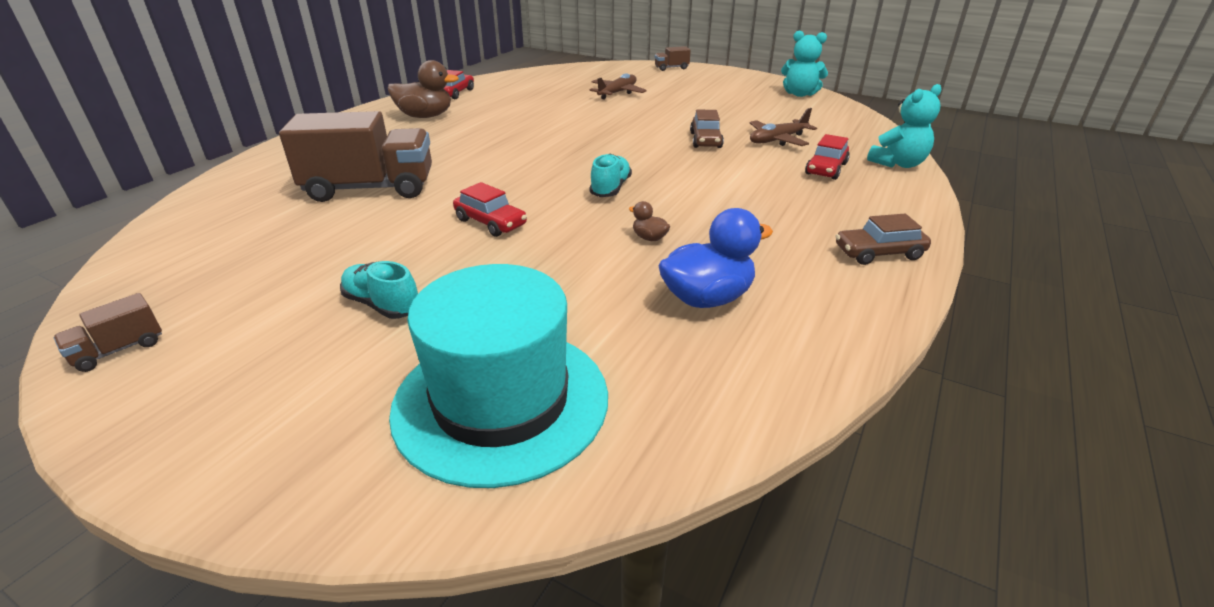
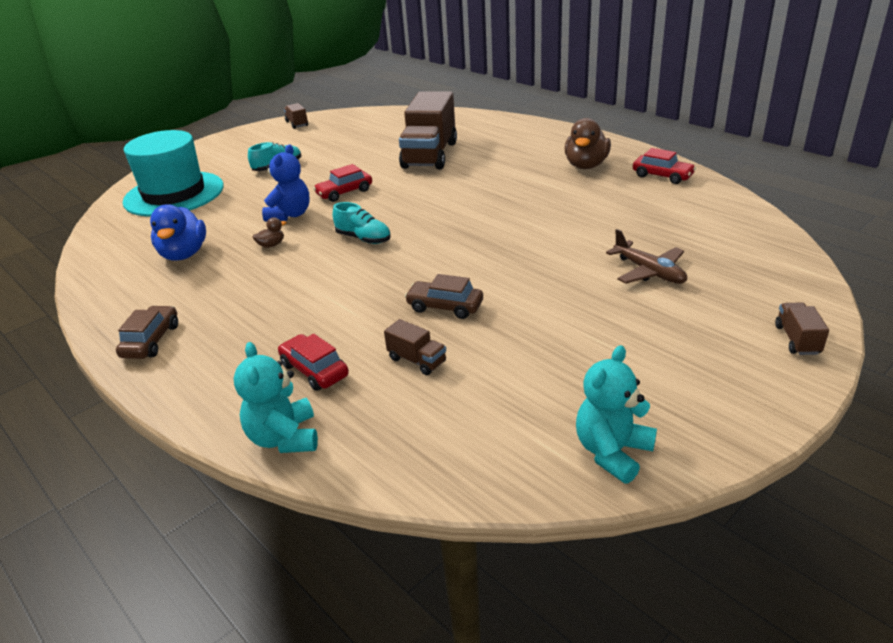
camera: 110 degrees right, 0 degrees up
brown plane [750,108,817,146] -> brown truck [384,319,446,375]
none -> blue teddy bear [262,144,310,221]

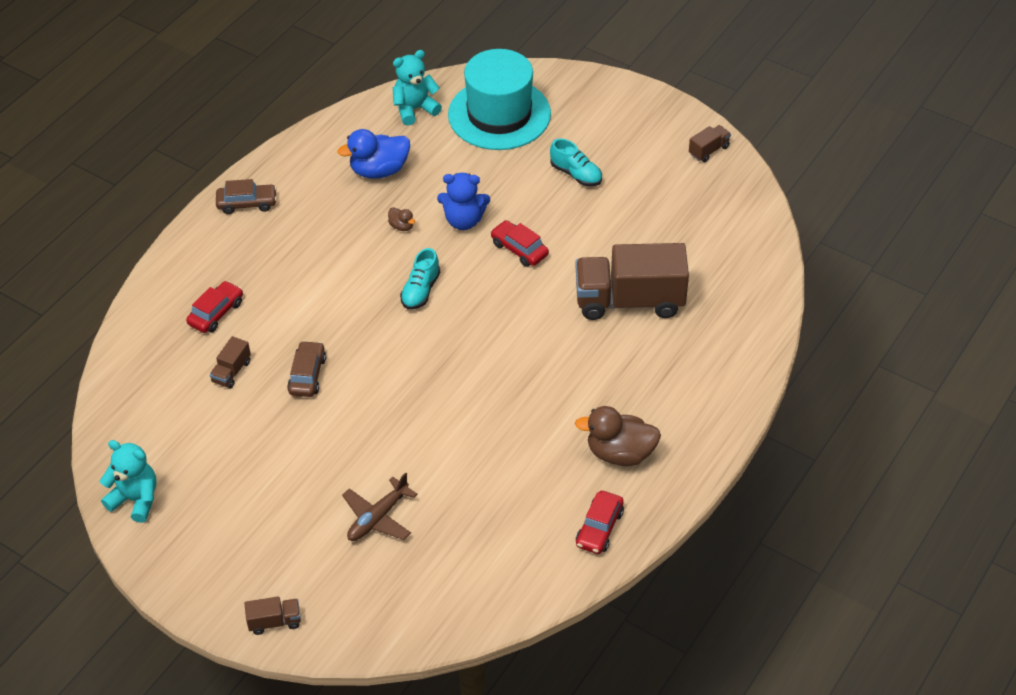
camera: 75 degrees right, 15 degrees up
turquoise teddy bear [234,342,318,453] -> turquoise teddy bear moved to [393,50,442,126]

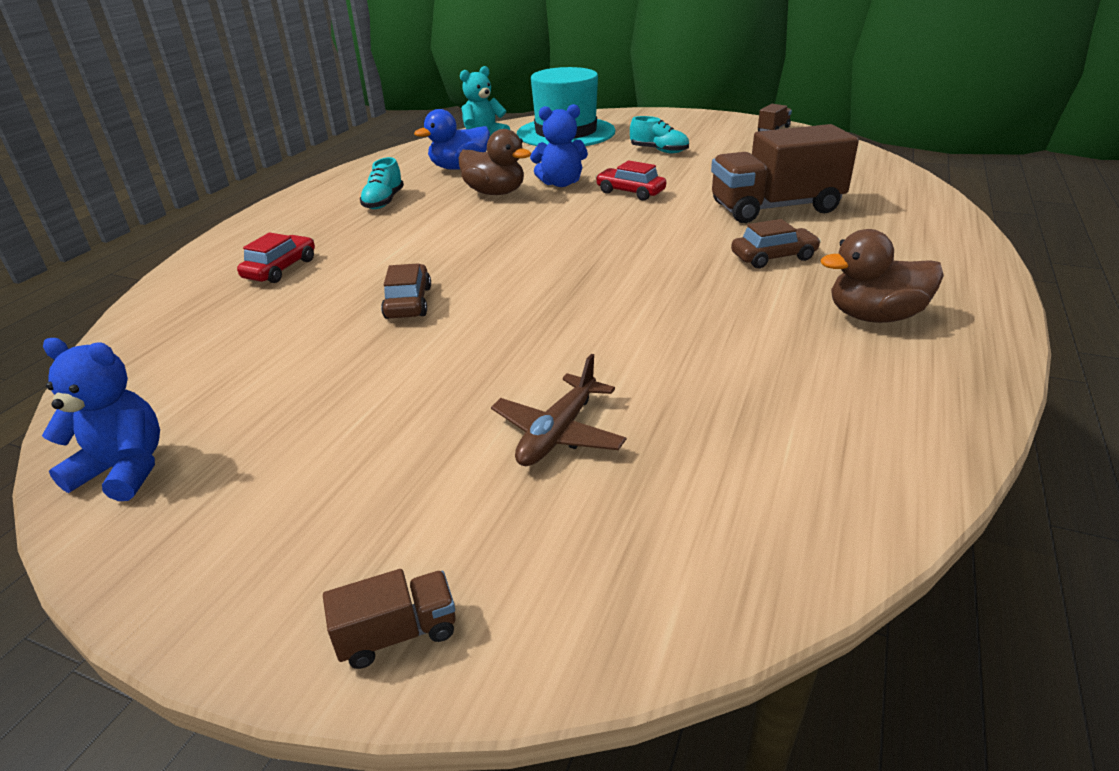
camera: 10 degrees left, 15 degrees down
turquoise teddy bear [100,440,156,523] -> blue teddy bear [42,338,160,501]
brown truck [210,336,251,389] -> none
brown car [216,179,277,214] -> brown car moved to [731,219,821,268]
brown duck [388,207,415,231] -> brown duck [459,129,531,195], size x2.17
turquoise shoe [400,248,440,309] -> turquoise shoe moved to [360,157,404,209]
red car [576,491,624,554] -> none

